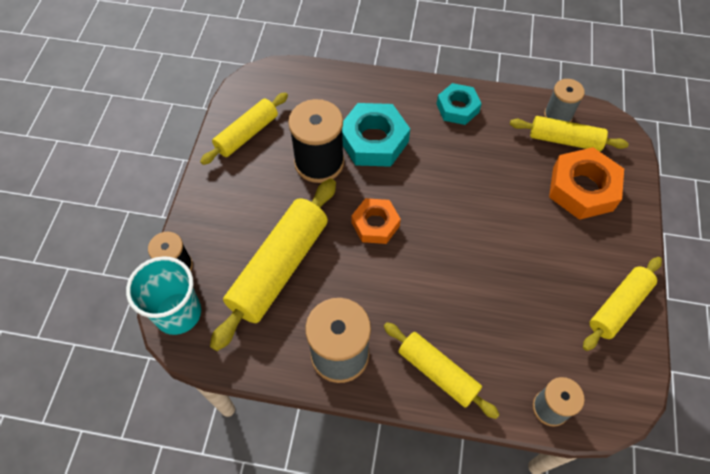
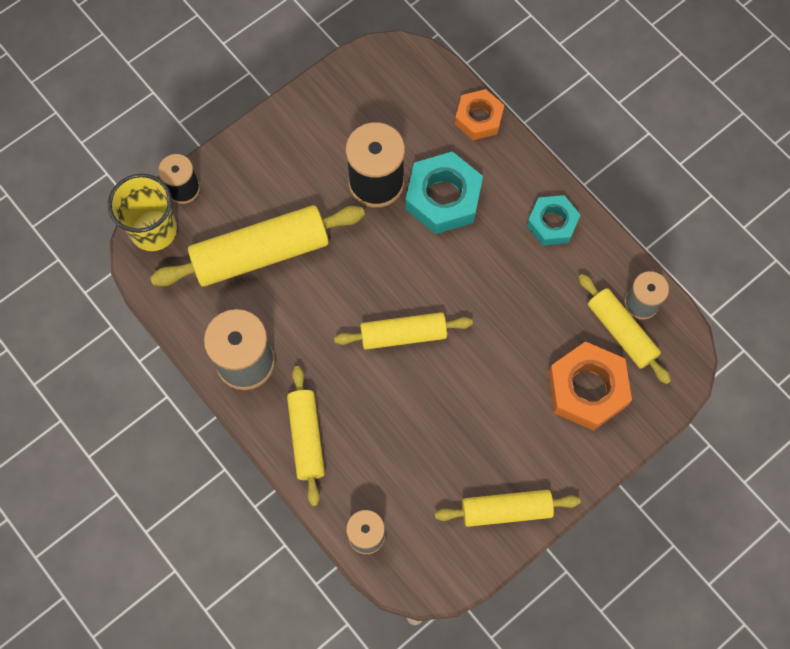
camera: 40 degrees right, 10 degrees up
turquoise cup [126,256,201,335] -> yellow cup [108,174,177,251]
yellow rolling pin [200,92,288,165] -> yellow rolling pin moved to [334,312,473,350]
orange nut [352,198,401,244] -> orange nut moved to [455,89,504,140]

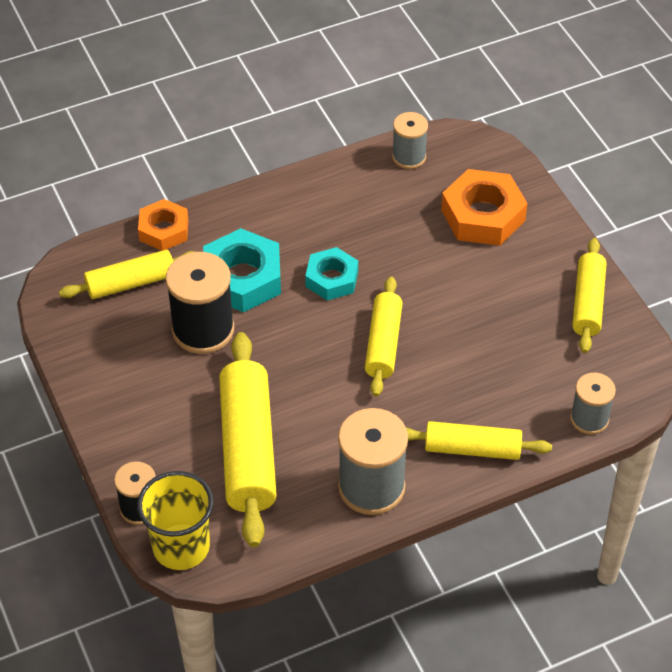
camera: 75 degrees left, 20 degrees down
turquoise nut [527,195,580,246] -> turquoise nut moved to [305,247,358,301]
yellow rolling pin [578,274,671,384] -> yellow rolling pin moved to [59,250,195,299]

